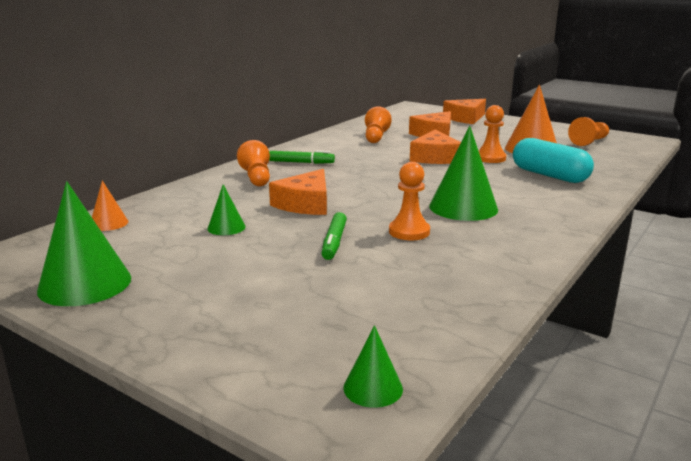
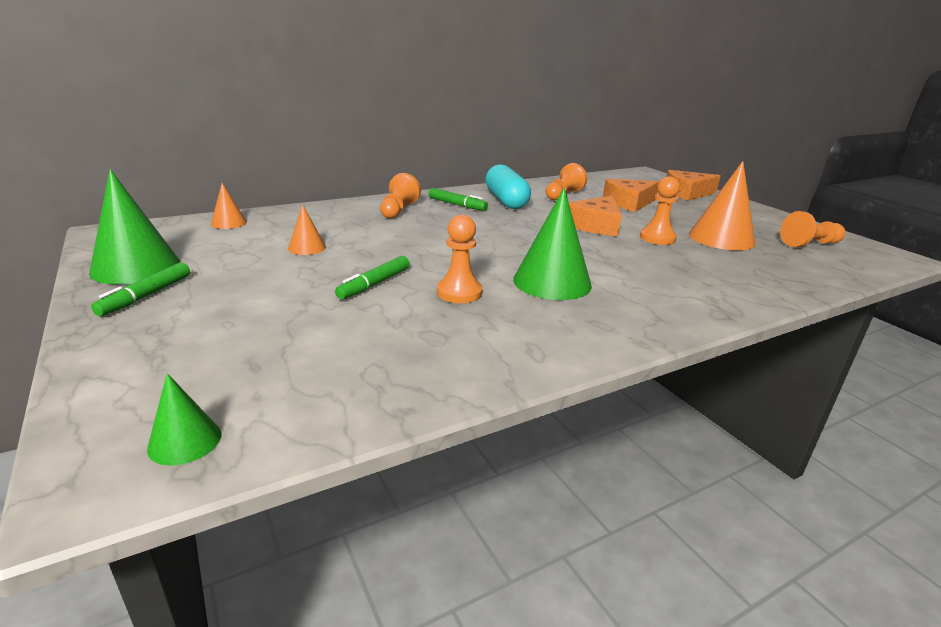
camera: 25 degrees right, 5 degrees up
green cone [207,184,246,235] -> orange cone [288,204,326,255]
orange cheese [269,169,327,215] -> none
turquoise capsule [513,138,594,183] -> turquoise capsule moved to [485,164,531,209]
none -> green marker [91,262,190,316]

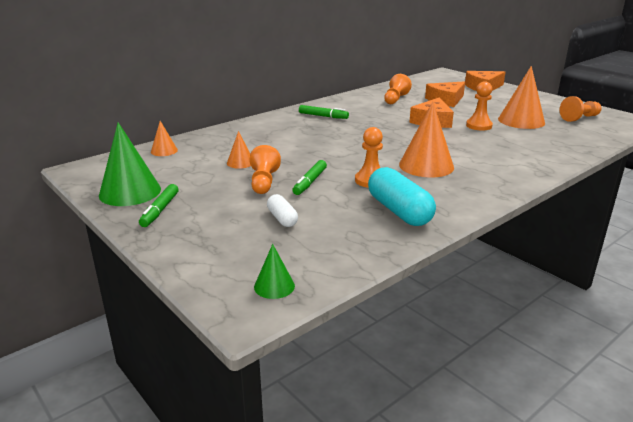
camera: 10 degrees left, 0 degrees up
orange pawn [380,173,421,219] -> orange pawn moved to [249,145,281,194]
turquoise capsule [485,164,531,209] -> turquoise capsule moved to [368,167,436,226]
green cone [513,188,592,300] -> orange cone [399,101,454,178]
none -> white capsule [267,194,298,227]

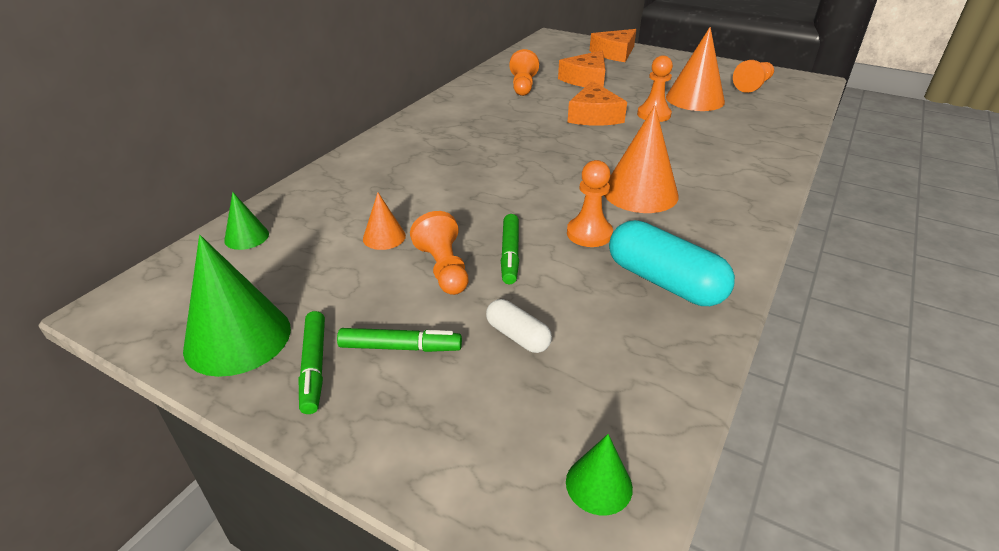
camera: 20 degrees left, 10 degrees up
orange cone [151,121,178,156] -> green cone [224,192,269,250]
green marker [299,105,349,119] -> green marker moved to [337,328,462,352]

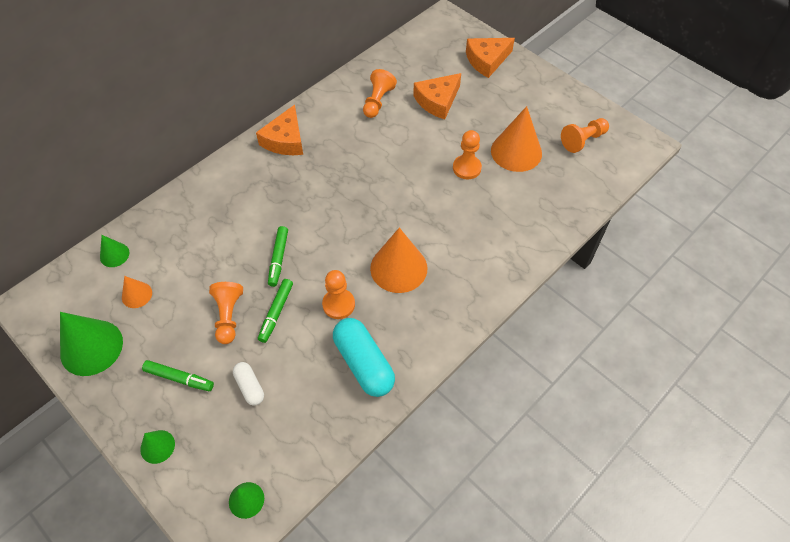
camera: 15 degrees right, 20 degrees up
green marker [299,311,325,414] -> green marker moved to [268,226,288,287]
orange cone [363,192,406,250] -> orange cone moved to [122,276,152,308]
orange cheese [567,81,627,126] -> orange cheese moved to [256,105,303,155]
none -> green cone [140,430,175,464]

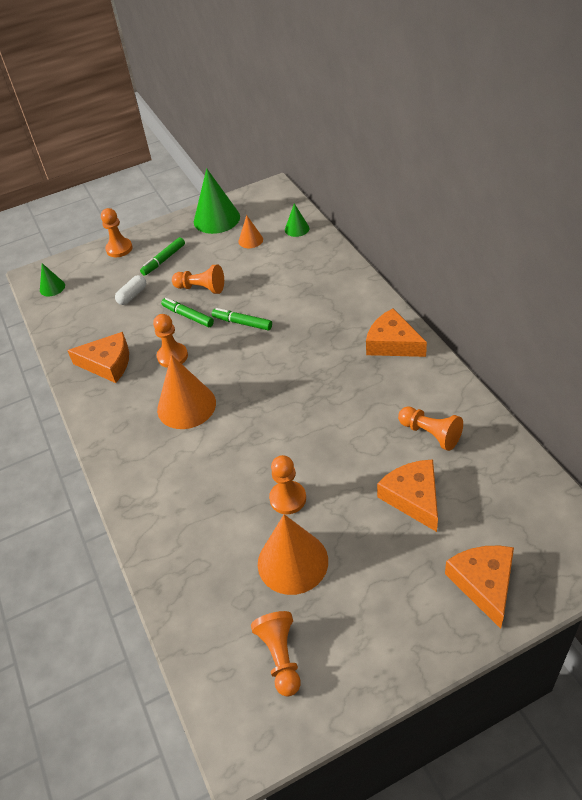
camera: 115 degrees right, 10 degrees down
green cone [140,430,175,464] -> orange pawn [101,208,133,257]
white capsule [233,362,264,406] -> white capsule turned 45 degrees counterclockwise [115,275,146,305]
turquoise capsule [333,318,395,397] -> orange cheese [67,332,129,383]

